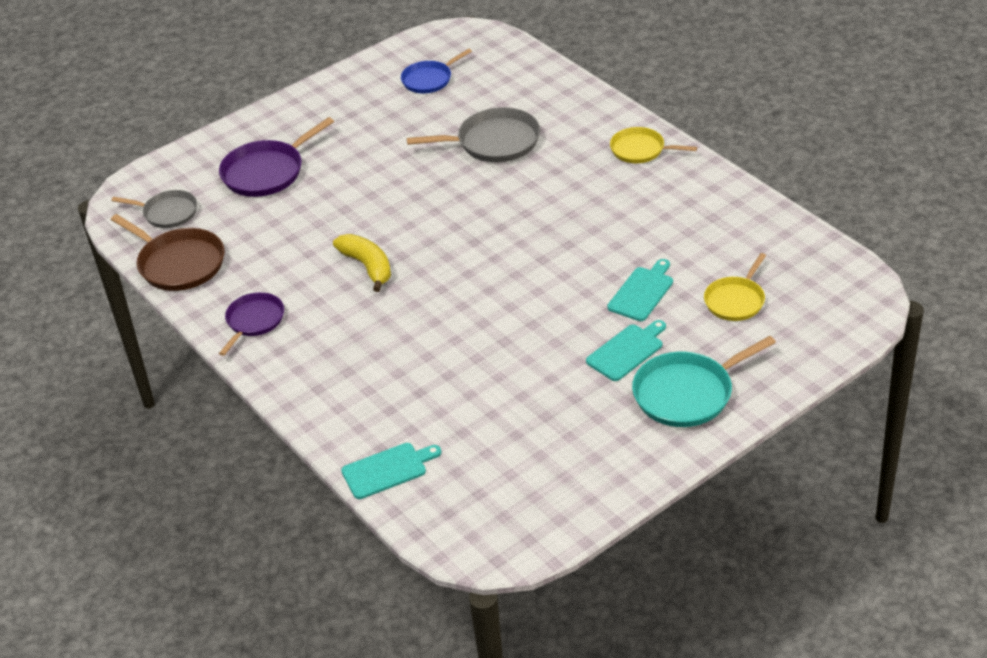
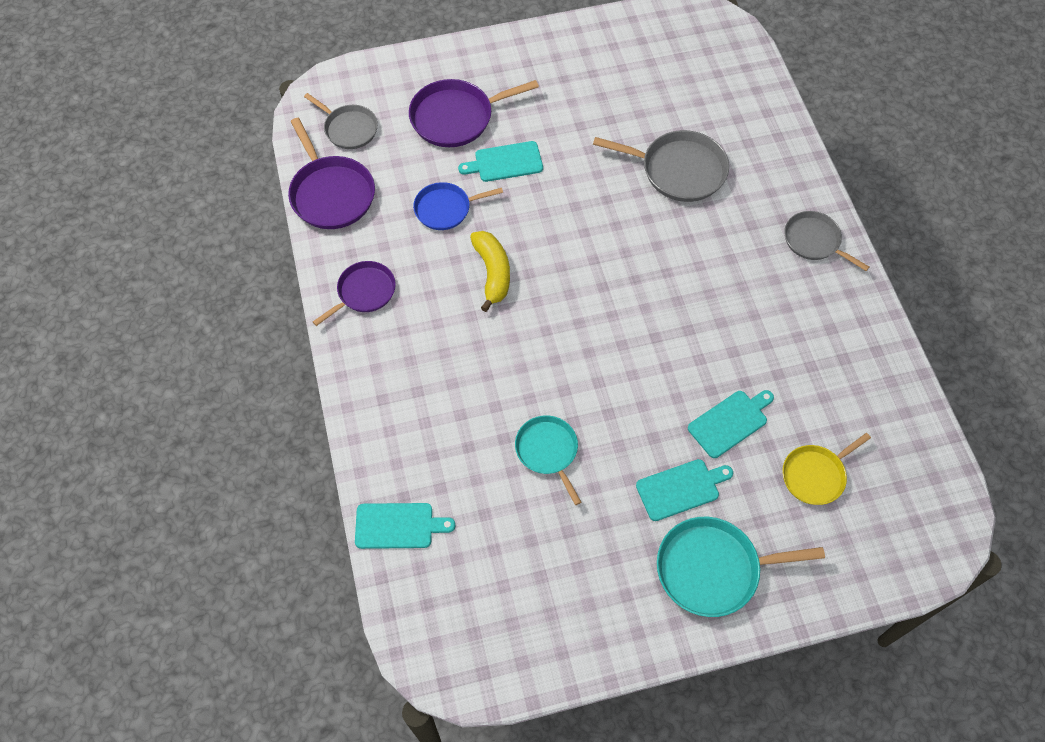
camera: 20 degrees right, 20 degrees up
brown pan [111,214,224,291] -> purple pan [288,118,375,229]
blue pan [401,49,472,93] -> blue pan moved to [413,182,503,230]
yellow pan [610,127,697,163] -> grey pan [784,211,869,271]
none -> turquoise cutting board [458,141,543,182]
none -> turquoise pan [515,416,581,505]

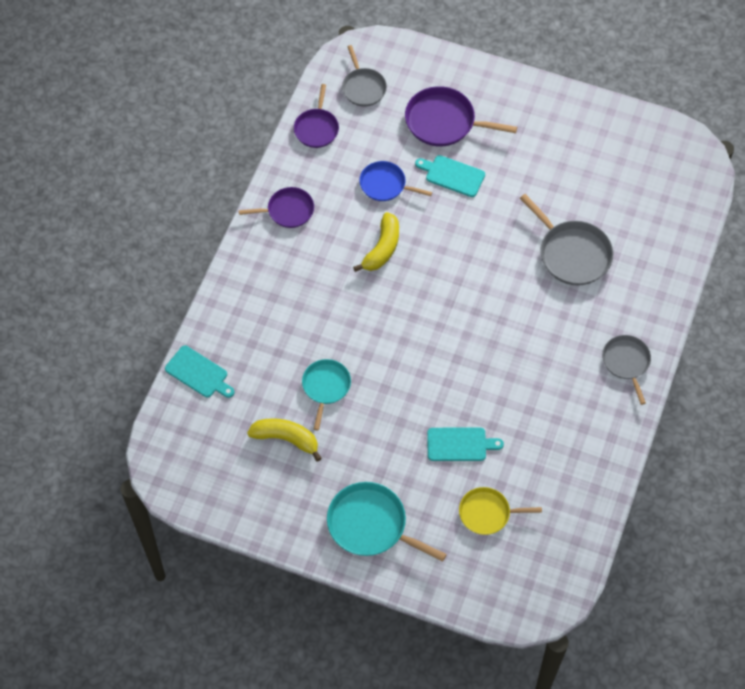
camera: 35 degrees right, 0 degrees up
purple pan [288,118,375,229] -> purple pan [294,84,339,148], size x0.65
turquoise cutting board [636,459,733,521] -> none
none -> yellow banana [247,418,322,462]

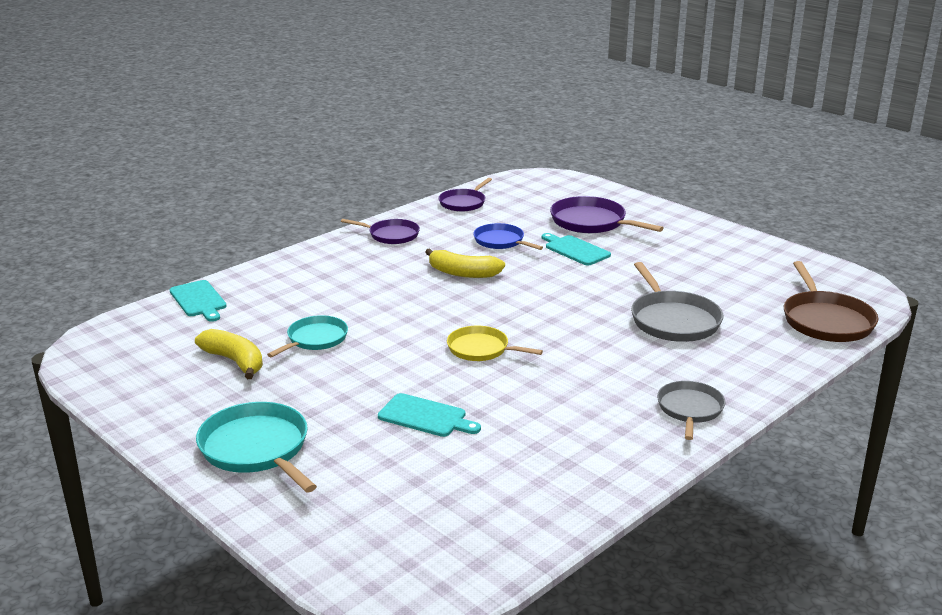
camera: 25 degrees right, 35 degrees down
grey pan [342,45,387,107] -> none
yellow banana [353,212,399,272] -> yellow banana turned 60 degrees clockwise [425,248,505,278]
yellow pan [459,487,542,535] -> yellow pan moved to [447,326,543,361]
none -> brown pan [784,261,879,342]

